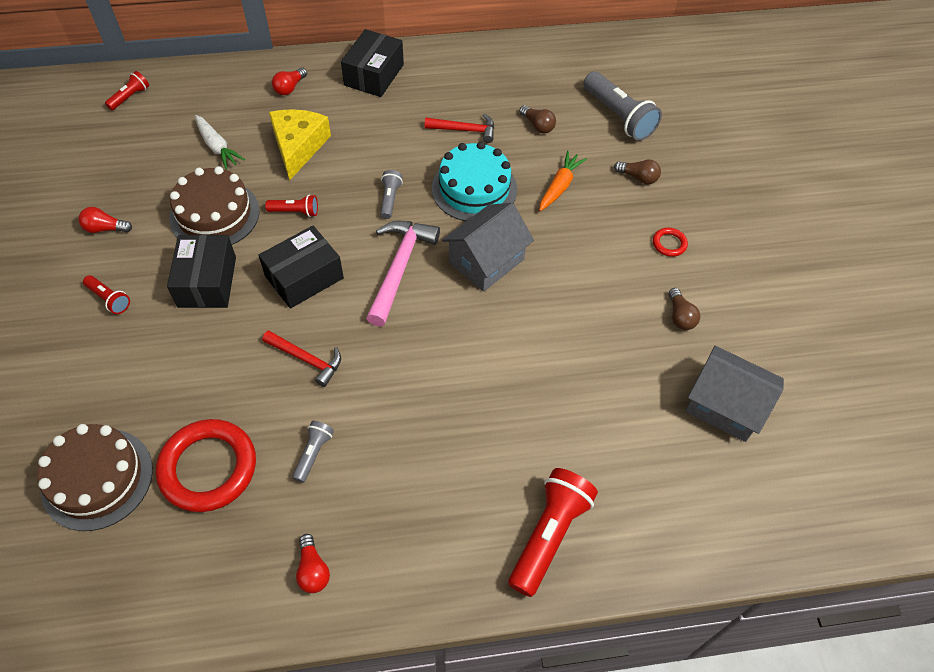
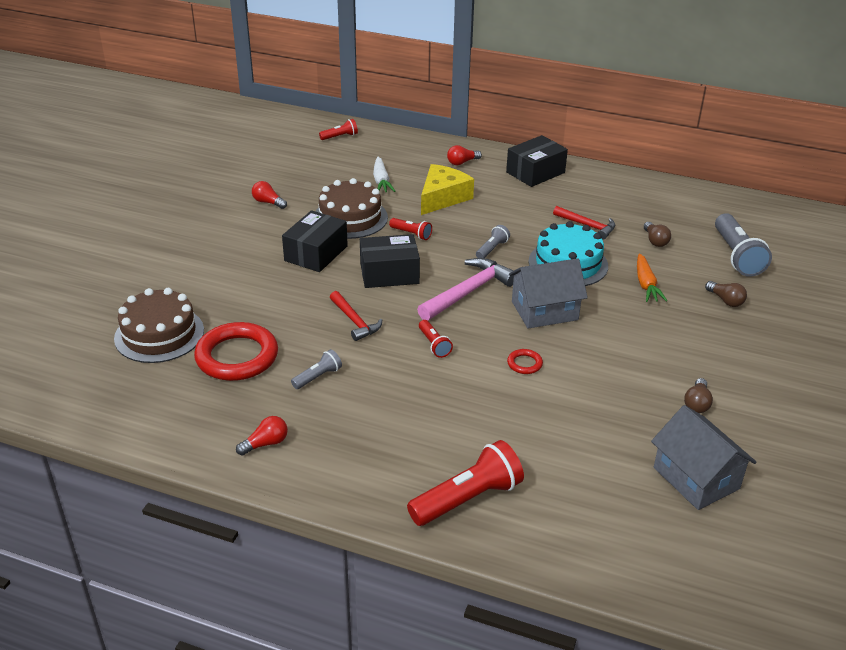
camera: 30 degrees right, 20 degrees down
red flashlight [83,275,130,314] -> red flashlight moved to [419,320,453,358]
red light bulb [296,534,330,593] -> red light bulb turned 135 degrees counterclockwise [236,416,288,456]
orange carrot [539,151,587,211] -> orange carrot turned 120 degrees clockwise [637,253,668,302]
red ring [653,228,688,257] -> red ring moved to [507,349,543,374]

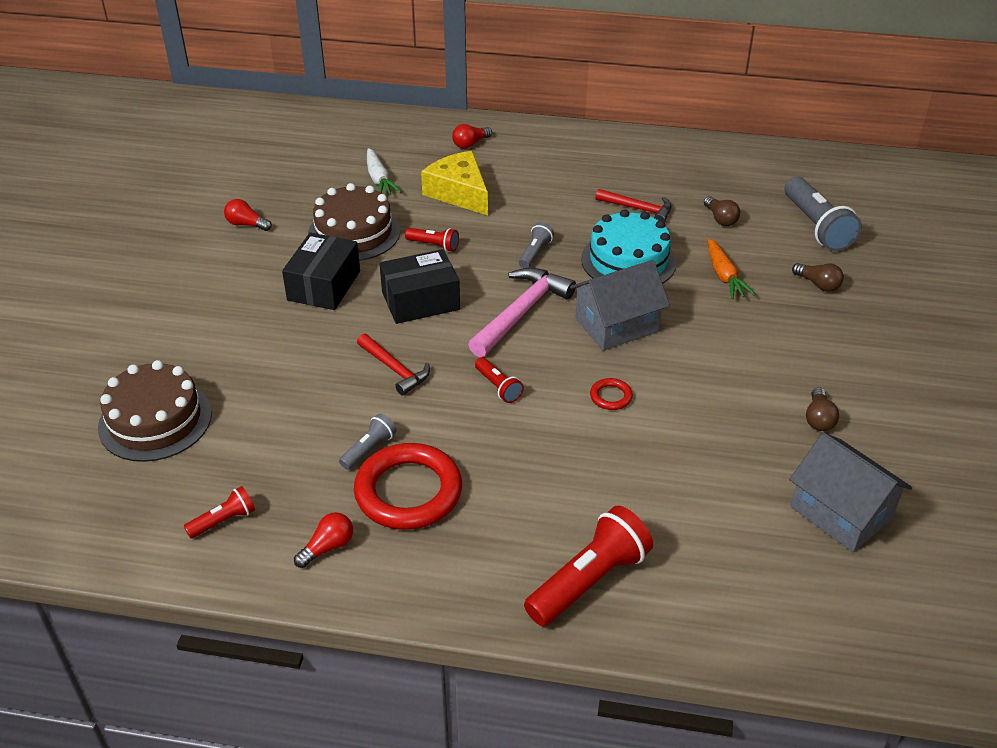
camera: 10 degrees left, 5 degrees up
red ring [194,322,278,381] -> red ring moved to [354,443,462,530]
red flashlight [319,119,358,140] -> red flashlight moved to [184,486,255,538]
yellow cheese [421,164,474,215] -> yellow cheese turned 60 degrees counterclockwise [421,151,488,215]
black box [506,135,568,187] -> none

